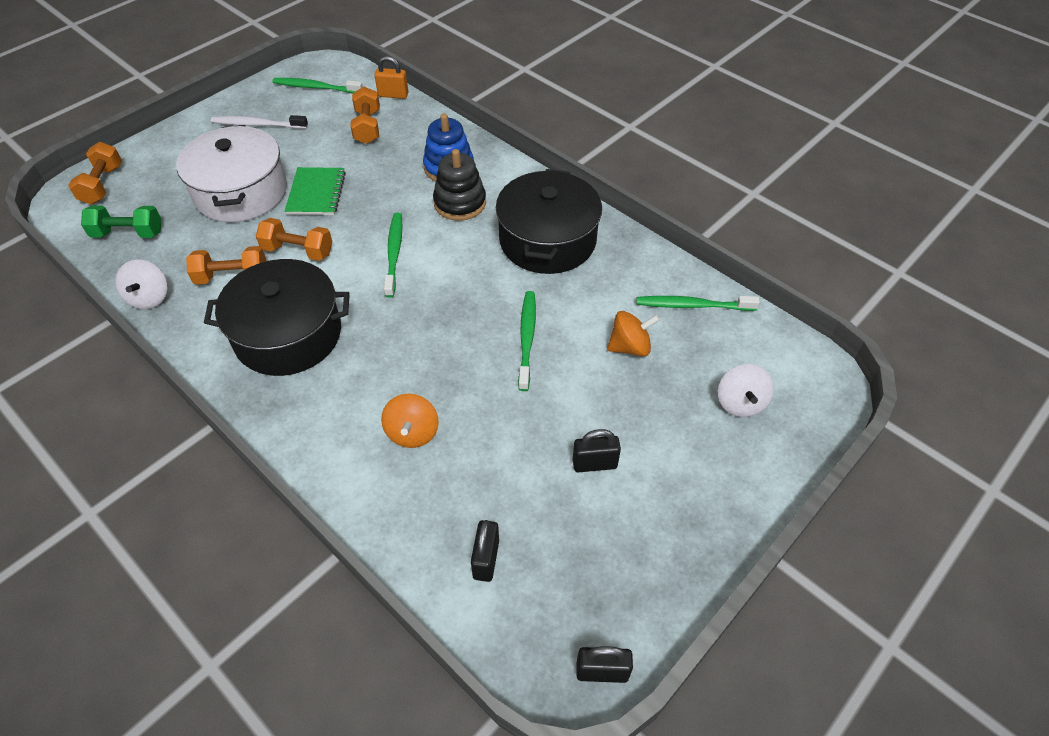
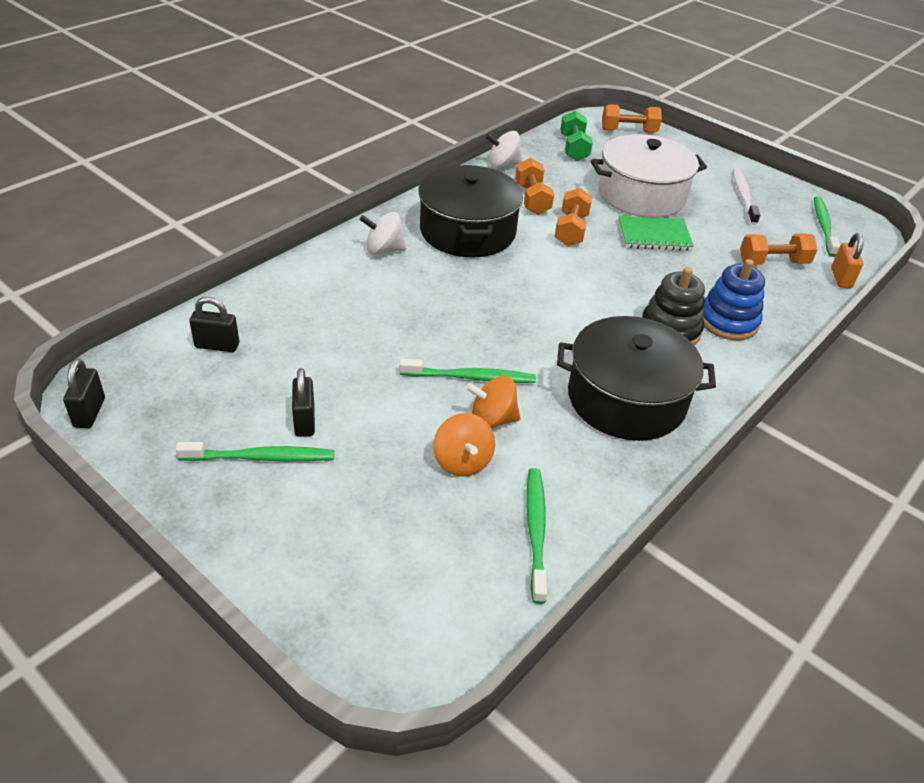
camera: 85 degrees right, 10 degrees down
orange spinning top [381,394,439,448] -> orange spinning top moved to [466,376,521,428]
green toothbrush [384,213,402,298] -> green toothbrush moved to [176,442,334,462]
white spinning top [718,364,774,417] -> white spinning top moved to [360,212,407,254]

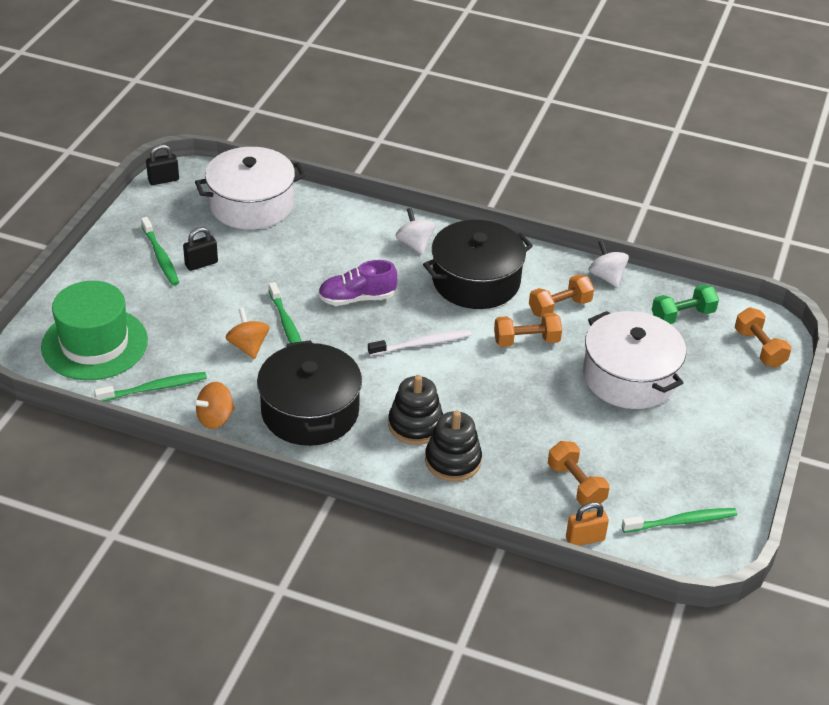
camera: 70 degrees right, 0 degrees up
black padlock [189,297,239,352] -> white pot [195,147,305,230]
orange spinning top [433,413,495,477] -> orange spinning top moved to [192,382,235,429]
green notebook [618,216,694,251] -> none
blue stacking toy [704,259,765,340] -> black stacking toy [425,411,482,482]
white toothbrush [733,168,760,225] -> white toothbrush moved to [368,329,471,356]
none -> green hat [41,281,148,380]
none -> purple shoe [318,260,398,306]

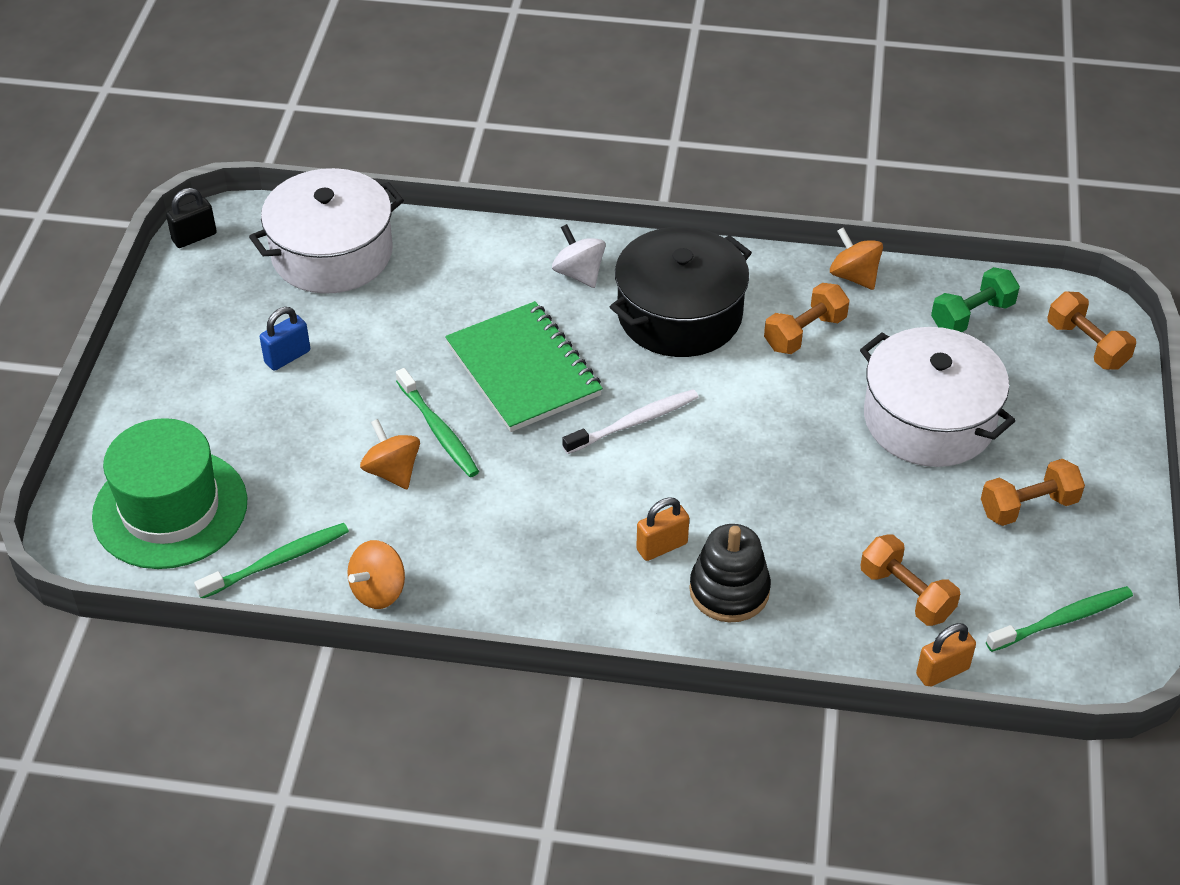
camera: 10 degrees left, 5 degrees up
green toothbrush [141,217,179,286] -> none
black padlock [183,227,218,271] -> blue padlock [260,307,310,371]
black pot [257,340,362,446] -> none
purple shoe [318,260,398,306] -> green notebook [445,301,603,432]
black stacking toy [388,375,443,445] -> orange padlock [636,497,689,561]
orange dumbbell [494,313,562,347] -> orange dumbbell moved to [981,459,1085,526]
white spinning top [589,240,629,287] -> orange spinning top [830,227,883,290]

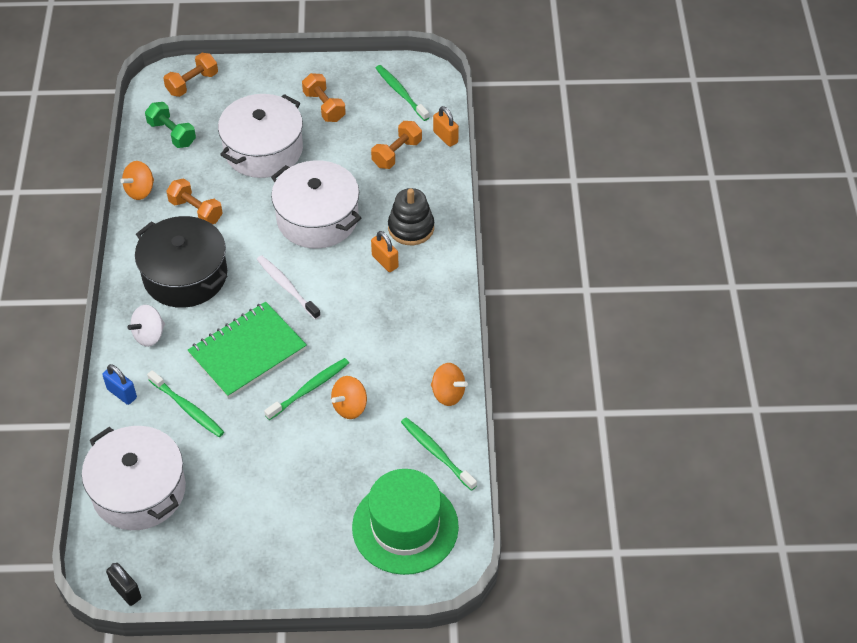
camera: 100 degrees left, 5 degrees up
blue padlock [260,307,310,371] -> blue padlock moved to [103,364,137,405]
none -> green toothbrush [147,370,224,437]
none -> white pot [271,160,361,249]

